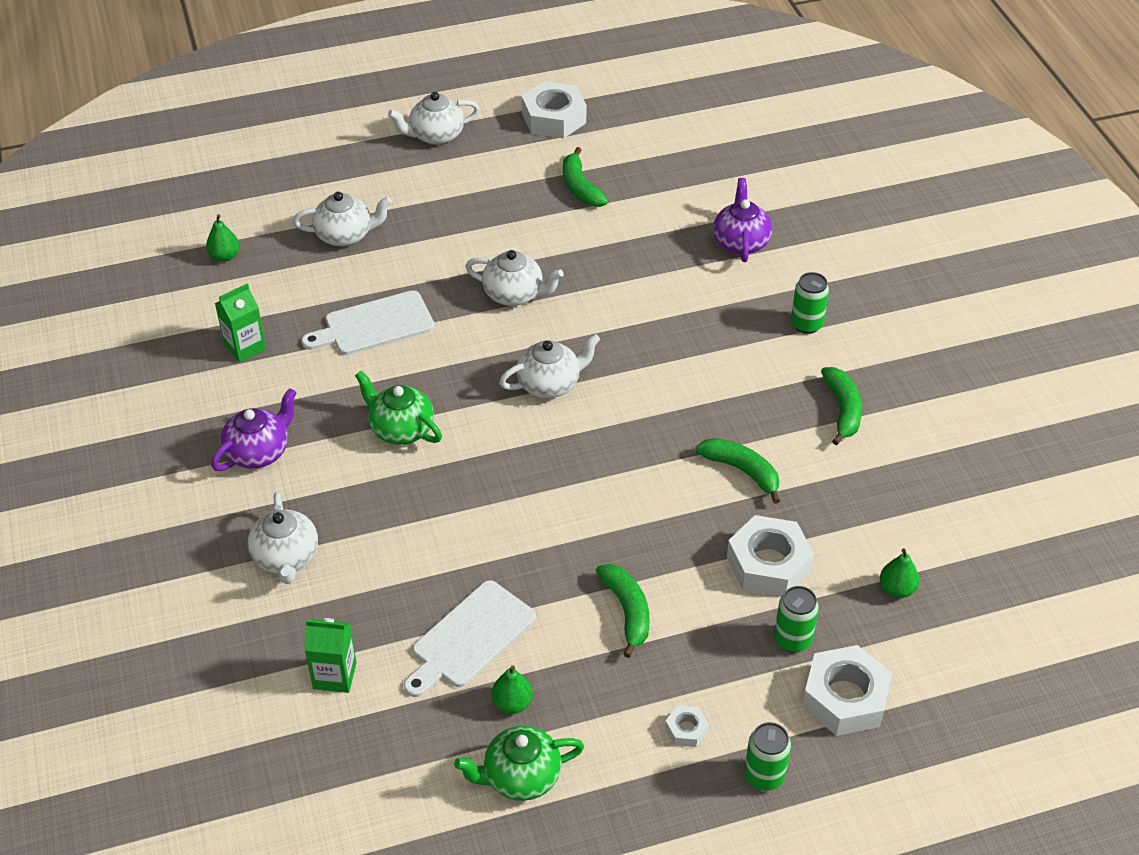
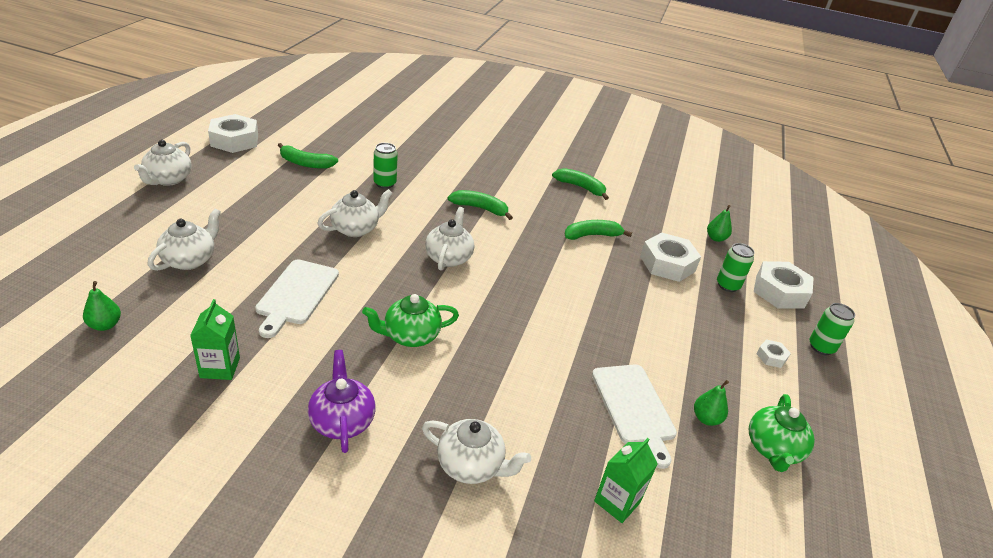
camera: 60 degrees left, 10 degrees down
green banana [596,564,650,658] -> green banana moved to [448,190,513,220]
purple teapot [713,178,772,262] -> none
green can [791,272,829,334] -> green can moved to [373,143,398,189]

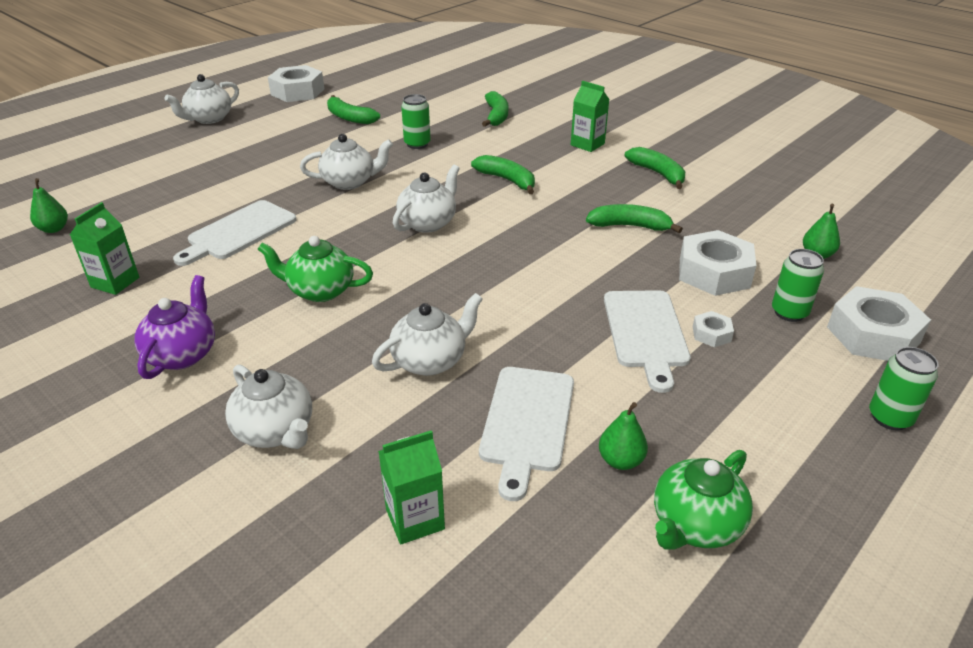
camera: 30 degrees right, 0 degrees up
white teapot [148,208,221,271] -> white teapot moved to [372,293,483,376]
white nut [757,339,791,368] -> white nut moved to [693,311,734,347]
none -> green banana [482,91,508,127]
none -> green carton [571,80,610,152]
none -> white cutting board [604,290,691,393]

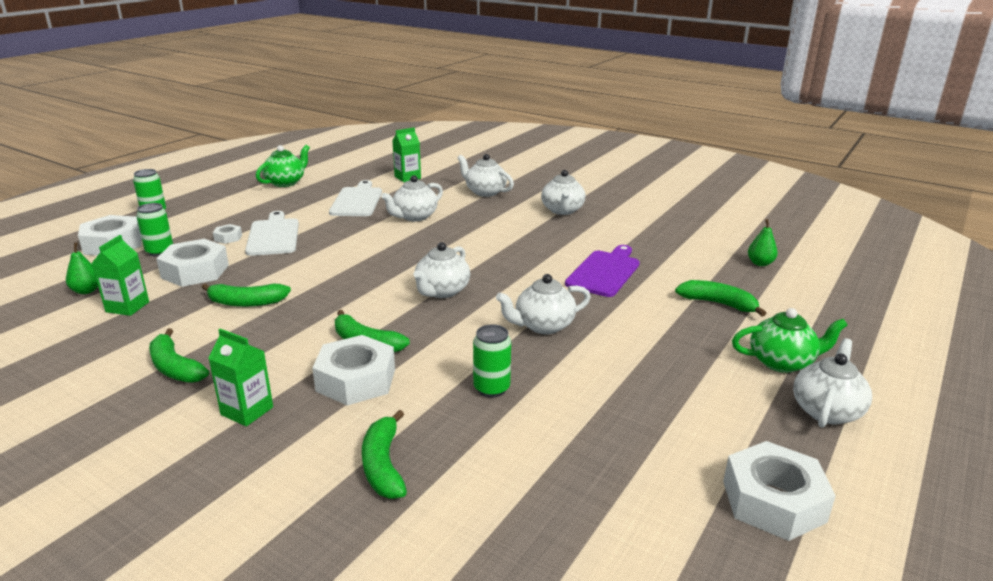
camera: 170 degrees right, 10 degrees down
green carton [70,202,139,295] -> green carton moved to [92,235,149,316]
purple teapot [134,275,215,379] -> white teapot [541,170,585,215]
white cutting board [173,200,297,266] -> purple cutting board [565,245,640,297]
green teapot [258,236,373,302] -> green teapot moved to [732,308,847,373]
green banana [327,95,380,124] -> green banana moved to [675,280,766,317]
green pear [599,402,648,470] -> none
none -> white nut [312,335,395,406]

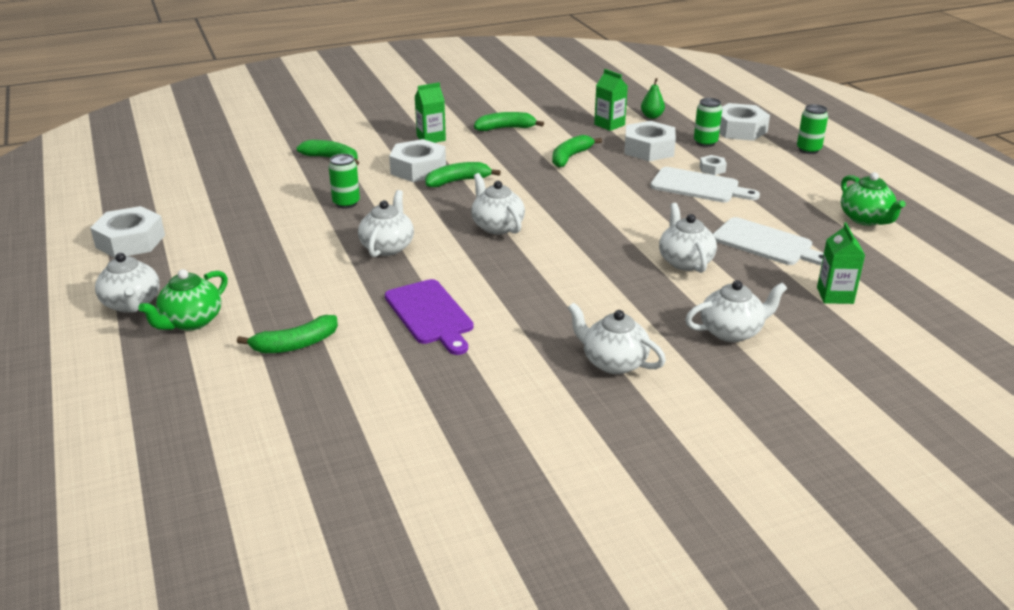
camera: 125 degrees right, 5 degrees up
green pear [748,219,778,266] -> none

